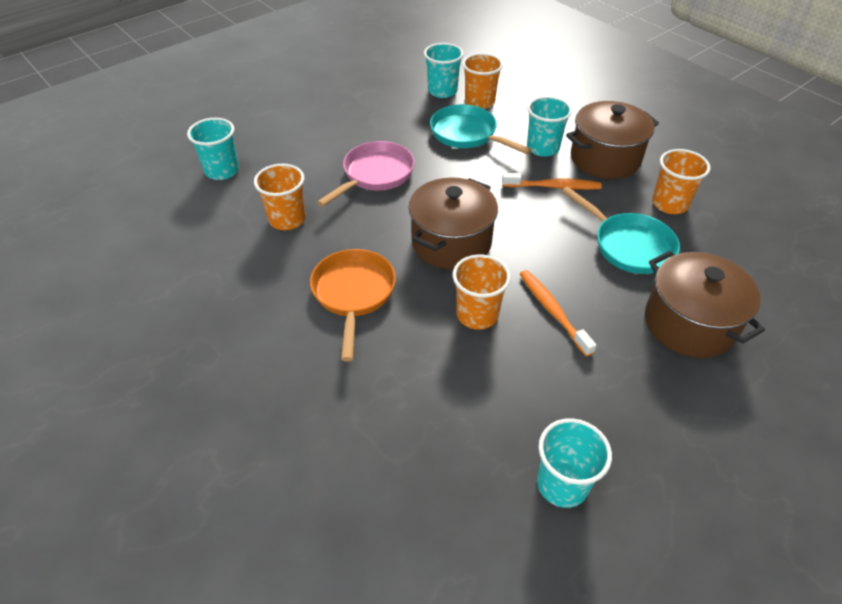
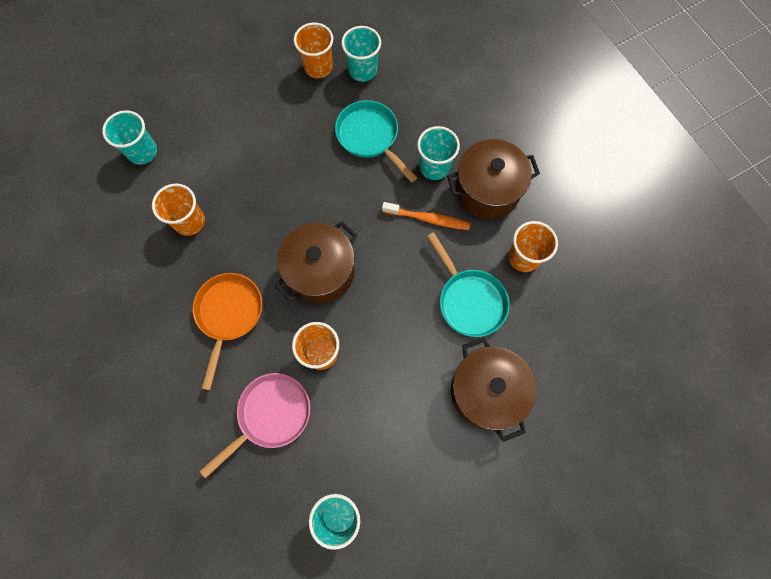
camera: 10 degrees right, 25 degrees up
pink pan [317,141,415,207] -> pink pan moved to [200,373,310,478]
orange cup [462,53,503,109] -> orange cup moved to [294,23,333,78]
orange toothbrush [520,270,597,357] -> none

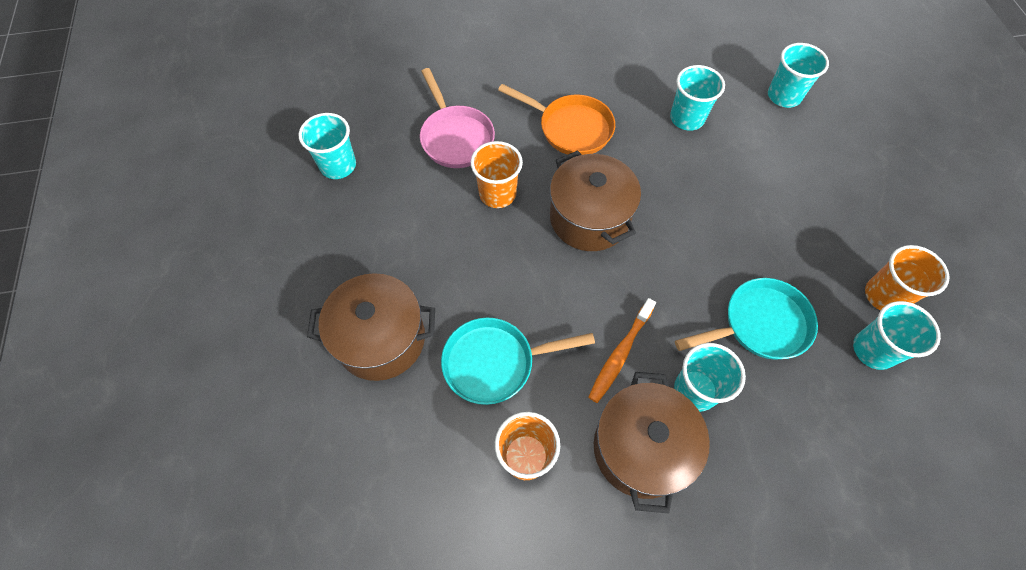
camera: 110 degrees right, 10 degrees down
orange cup [152,183,205,236] -> turquoise cup [670,65,725,131]

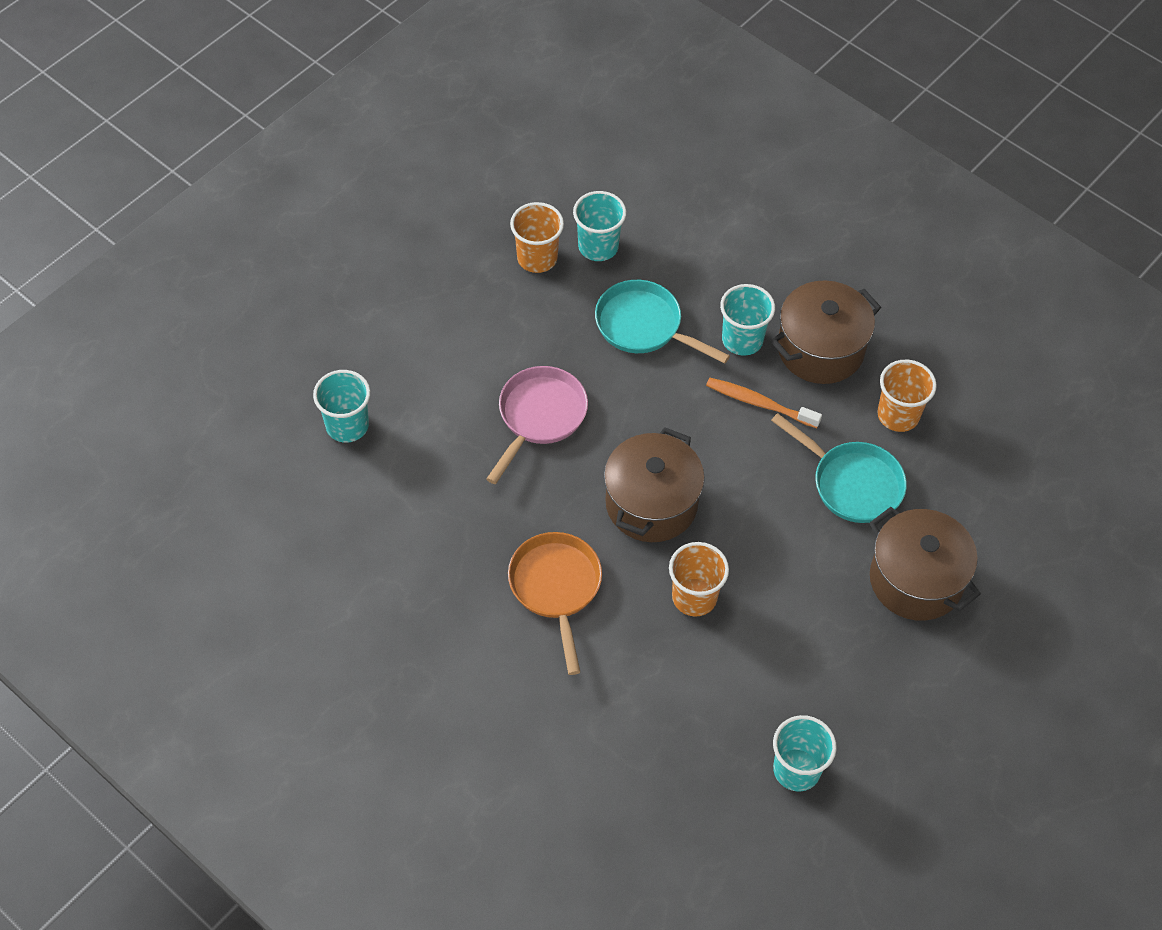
camera: 130 degrees left, 5 degrees down
pink pan [420,68,495,168] -> pink pan moved to [486,366,588,484]
orange toothbrush [589,298,656,403] -> orange toothbrush turned 150 degrees counterclockwise [706,378,822,428]
turquoise cup [670,65,725,131] -> none

